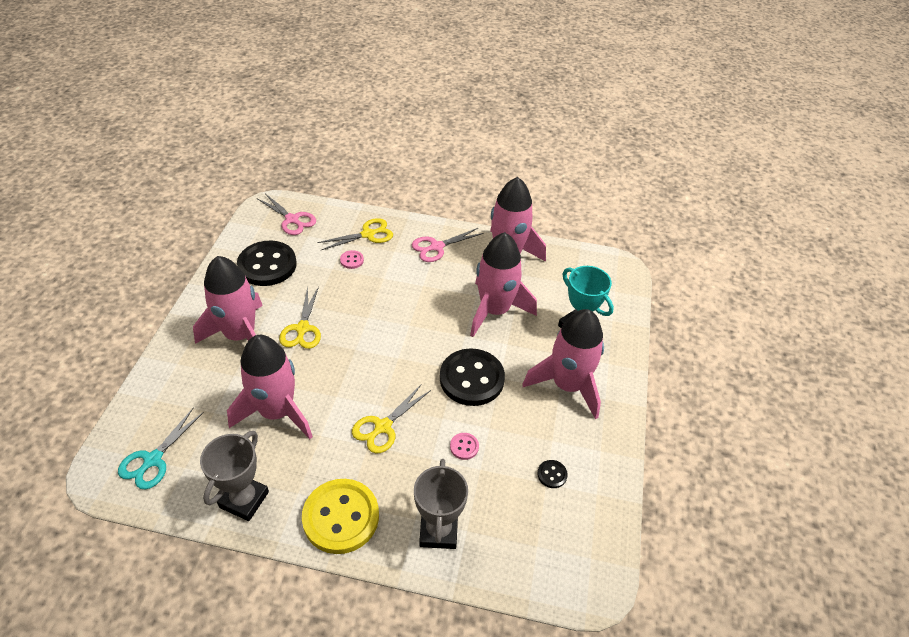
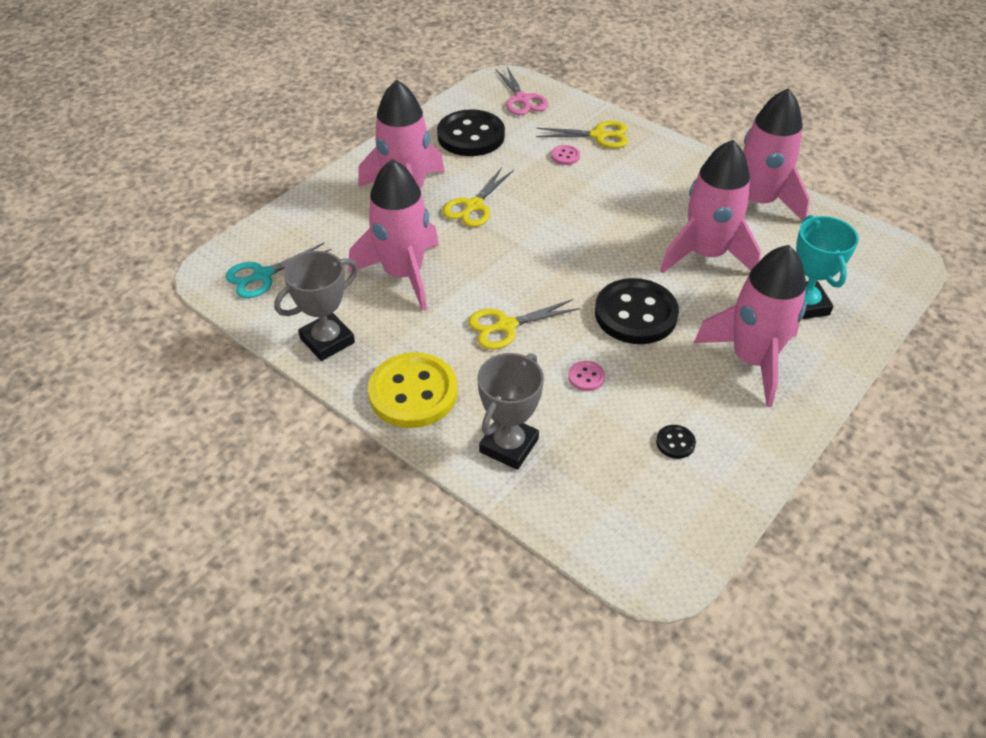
camera: 30 degrees right, 0 degrees up
pink scissors [411,228,484,262] -> none

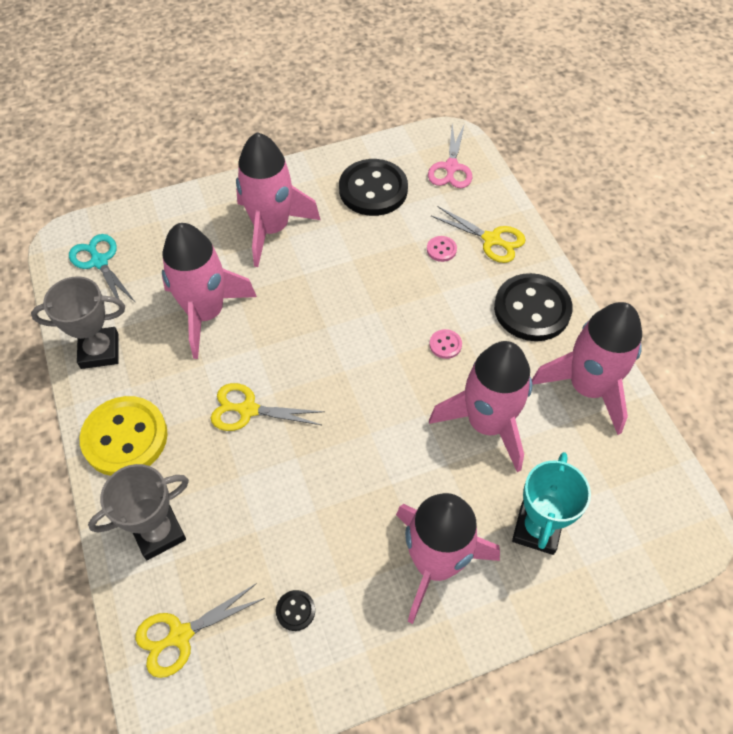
camera: 30 degrees right, 10 degrees up
turquoise scissors [226,242,332,298] -> turquoise scissors turned 60 degrees clockwise [69,234,136,303]
yellow scissors [442,167,514,227] -> yellow scissors moved to [135,583,265,678]
pink button [568,361,605,391] -> pink button moved to [429,329,462,359]
black button [595,278,679,344] -> black button moved to [494,273,573,341]

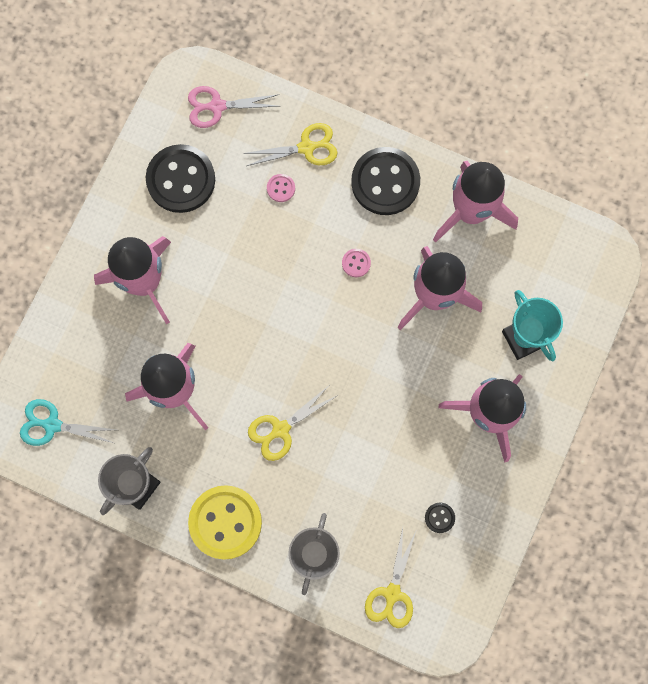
camera: 45 degrees left, 20 degrees up
pink scissors [428,123,472,188] -> pink scissors turned 120 degrees clockwise [188,86,279,128]

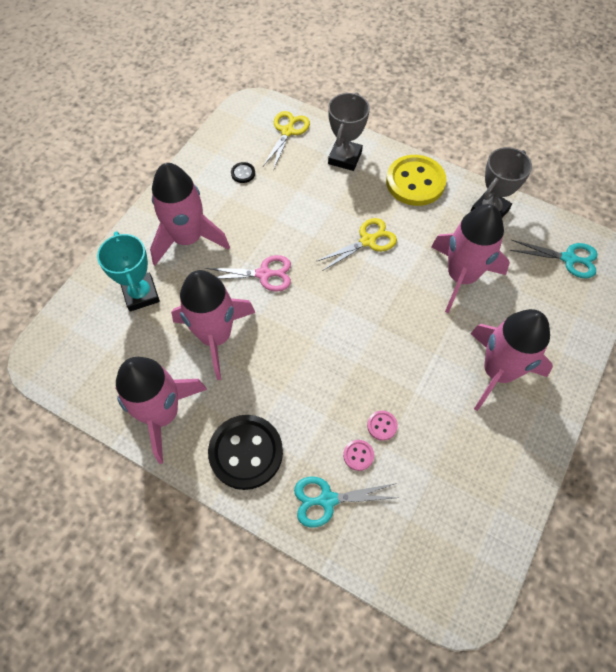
camera: 175 degrees left, 15 degrees down
black button [146,144,215,213] -> none
pink scissors [188,86,279,128] -> pink scissors moved to [205,255,291,292]
yellow scissors [243,123,337,166] -> turquoise scissors [294,477,398,528]
pink button [342,249,371,277] -> pink button moved to [367,411,398,441]

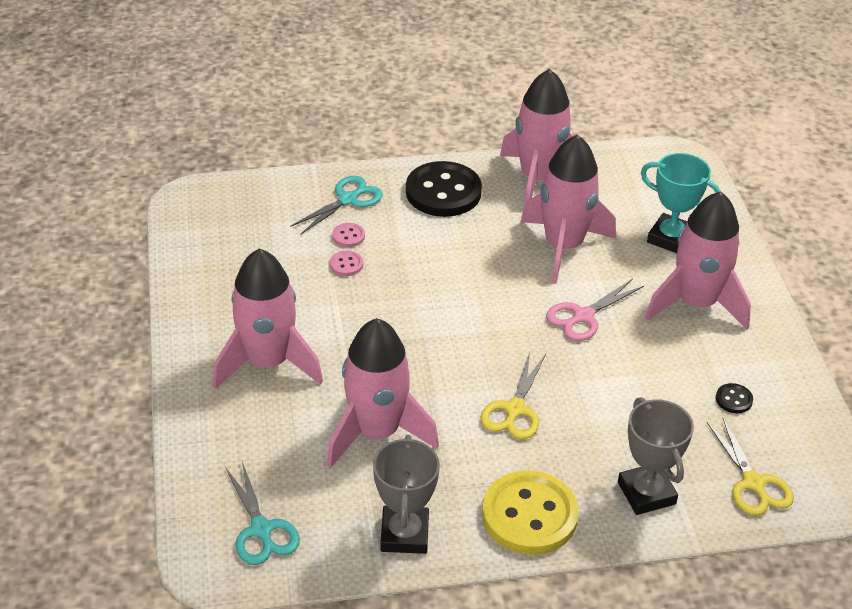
camera: 140 degrees right, 20 degrees down
turquoise scissors [510,240,597,279] -> turquoise scissors turned 90 degrees counterclockwise [225,461,300,565]

